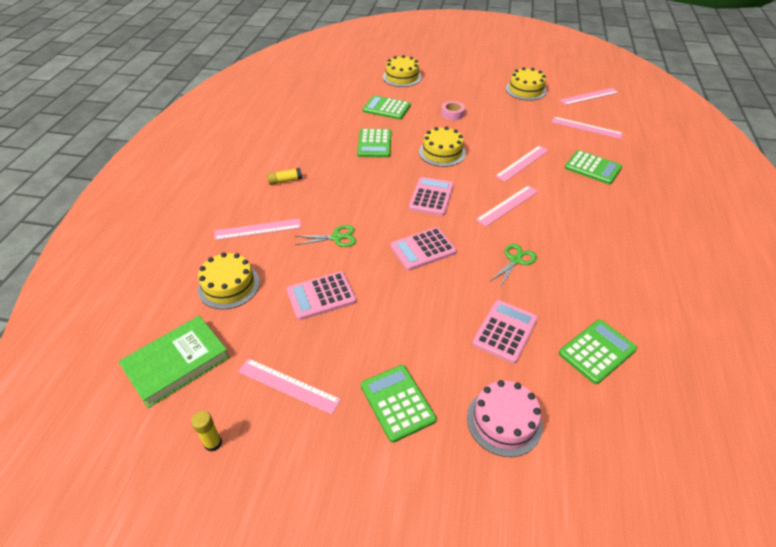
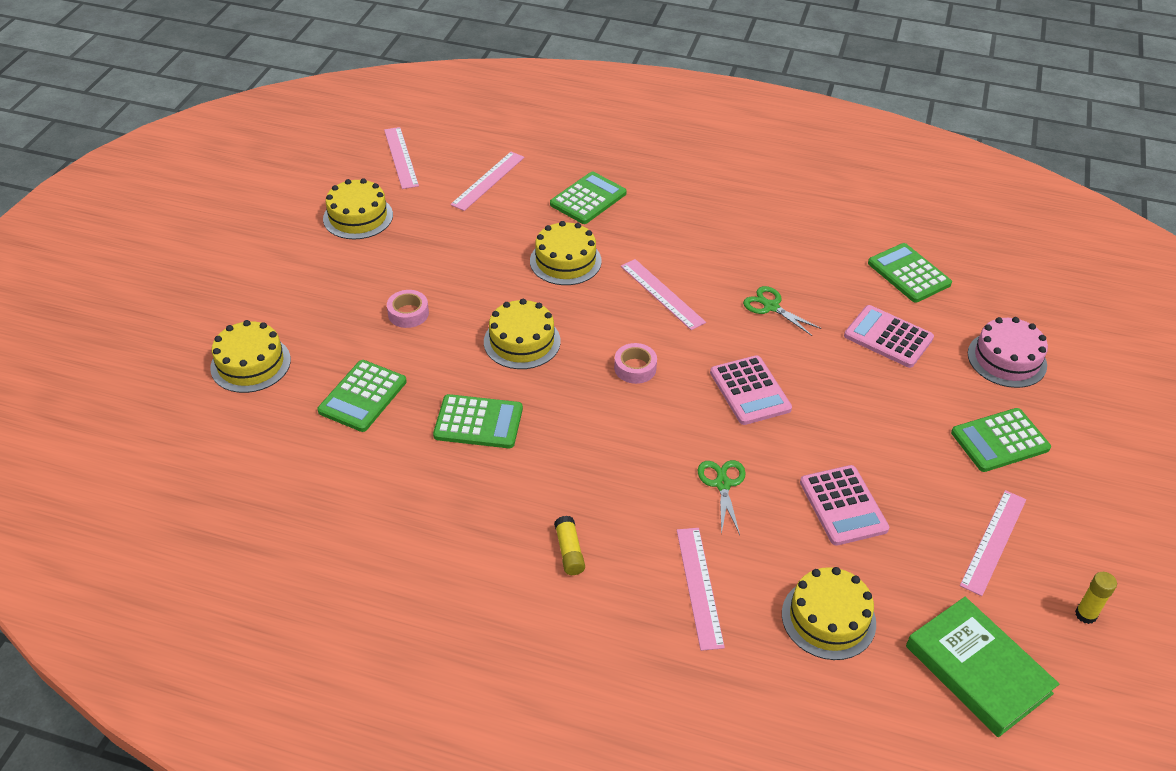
camera: 85 degrees left, 0 degrees up
pink calculator [409,177,454,216] -> pink tape [614,343,657,384]
pink ruler [495,146,549,182] -> yellow cake [530,221,602,285]

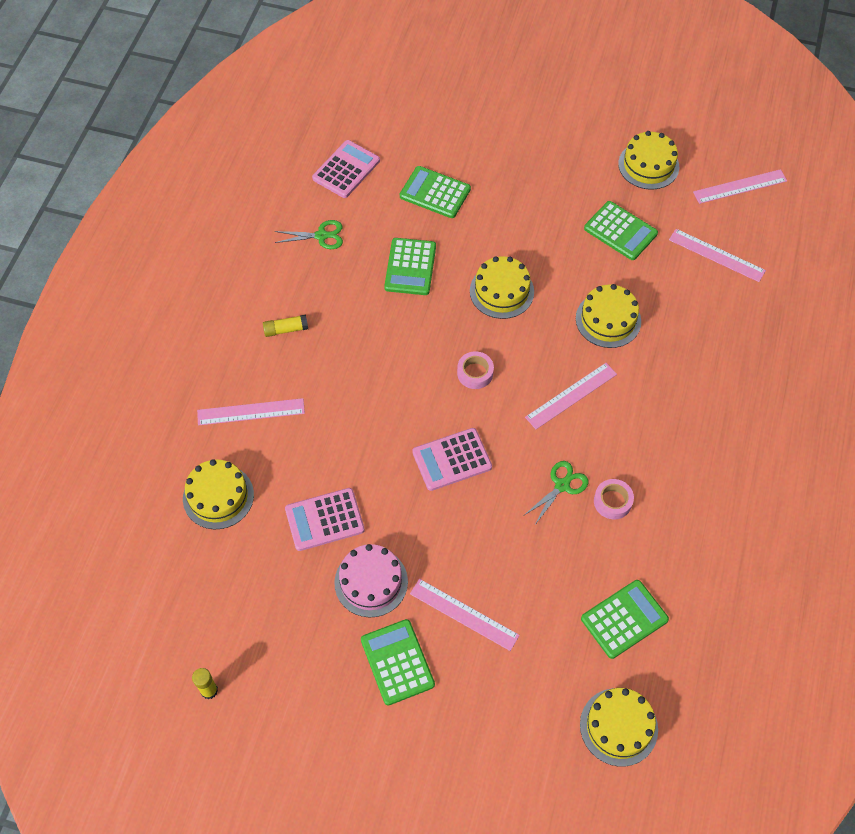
camera: 90 degrees right, 15 degrees up
yellow cake [210,320,291,393] -> yellow cake moved to [580,688,658,767]
pink tape [387,290,429,328] -> pink tape moved to [594,479,634,519]
green calculator [550,172,627,224] -> green calculator moved to [584,201,658,260]
green scissors [698,460,746,535] -> green scissors moved to [275,220,343,249]
pink calculator [844,305,934,368] -> pink calculator moved to [312,140,380,198]
green book [906,597,1059,737] -> none
pink ruler [960,490,1026,596] -> pink ruler moved to [410,579,520,651]
pink cake [968,317,1048,388] -> pink cake moved to [334,544,408,617]

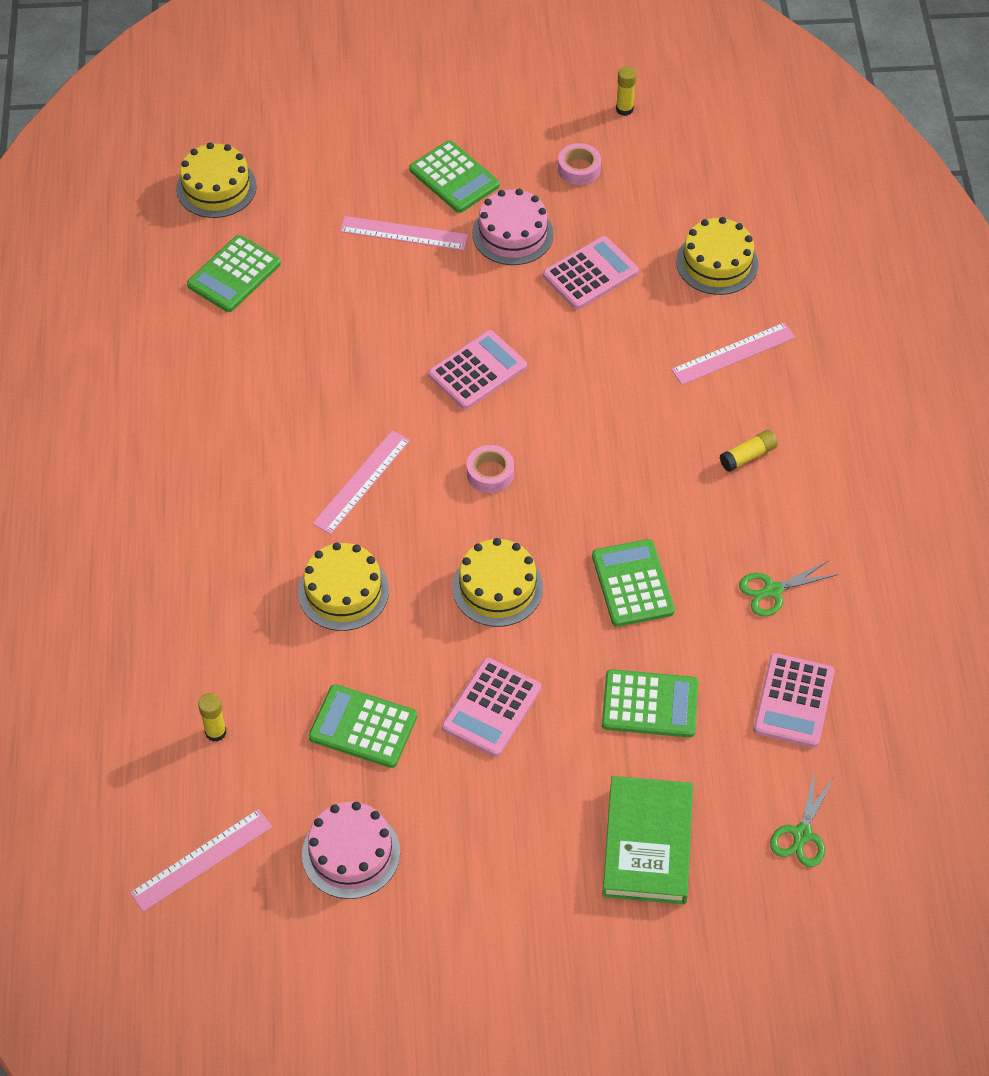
camera: 160 degrees right, 5 degrees down
green scissors [523,461,589,526] -> green scissors moved to [770,771,834,867]
pink tape [594,479,634,519] -> pink tape moved to [558,143,601,185]
yellow cake [618,131,679,190] -> pink cake [302,802,400,899]
pink ruler [669,229,766,282] -> yellow glue stick [198,693,227,742]
none -> pink calculator [442,658,541,757]
none -> green book [602,776,693,904]

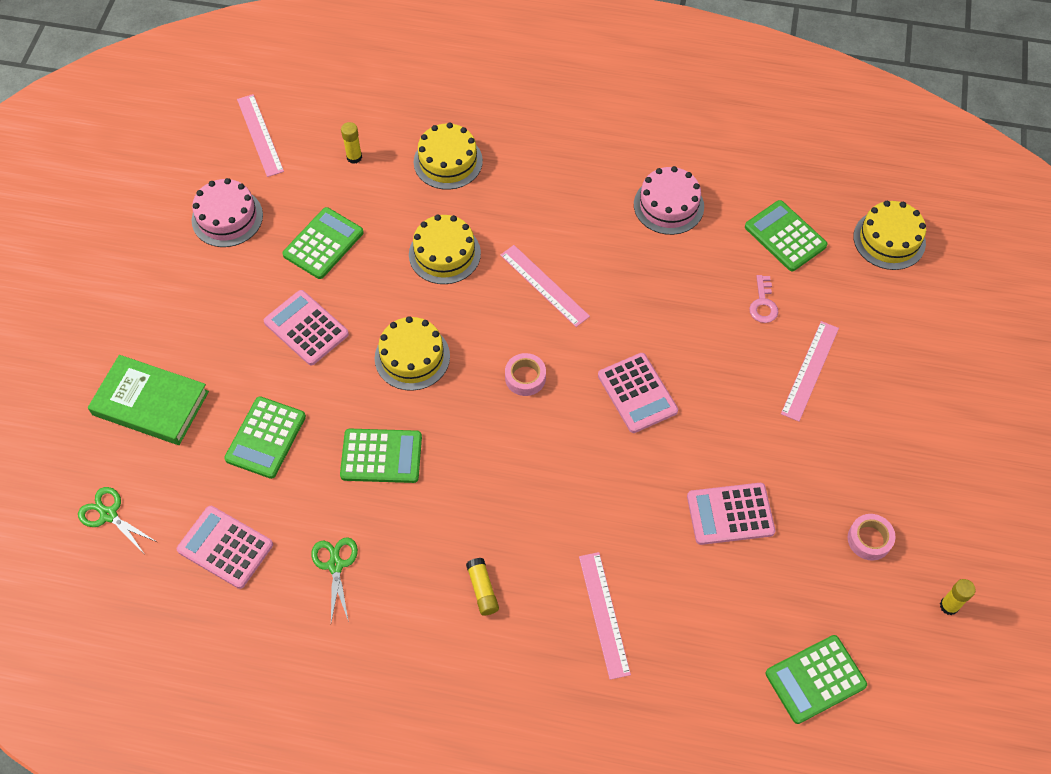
camera: 105 degrees right, 5 degrees up
green calculator [409,140,500,213] -> green calculator moved to [766,635,867,724]
pink cake [472,189,554,265] -> pink cake moved to [634,166,704,235]
pink calculator [543,236,639,310] -> pink calculator turned 105 degrees clockwise [687,483,775,545]
yellow cake [676,217,758,295] -> yellow cake moved to [414,123,483,190]
none -> pink key [749,275,778,323]

